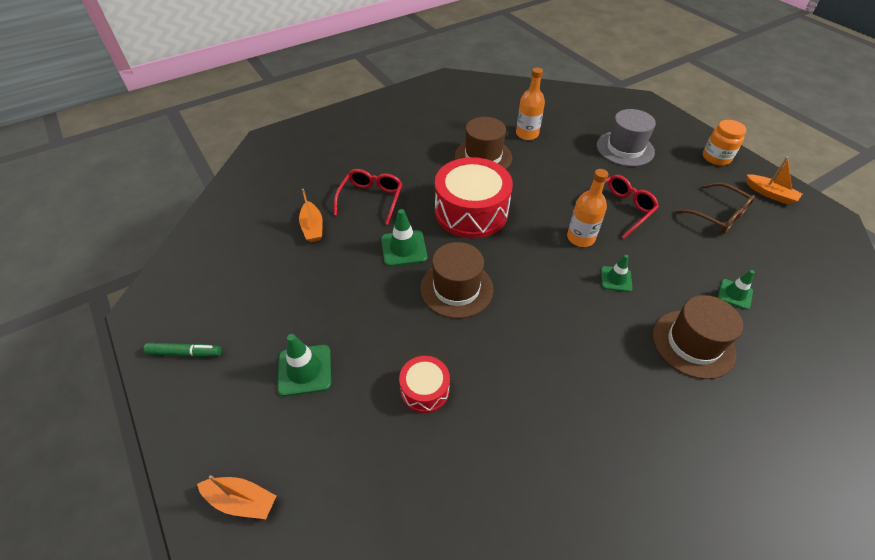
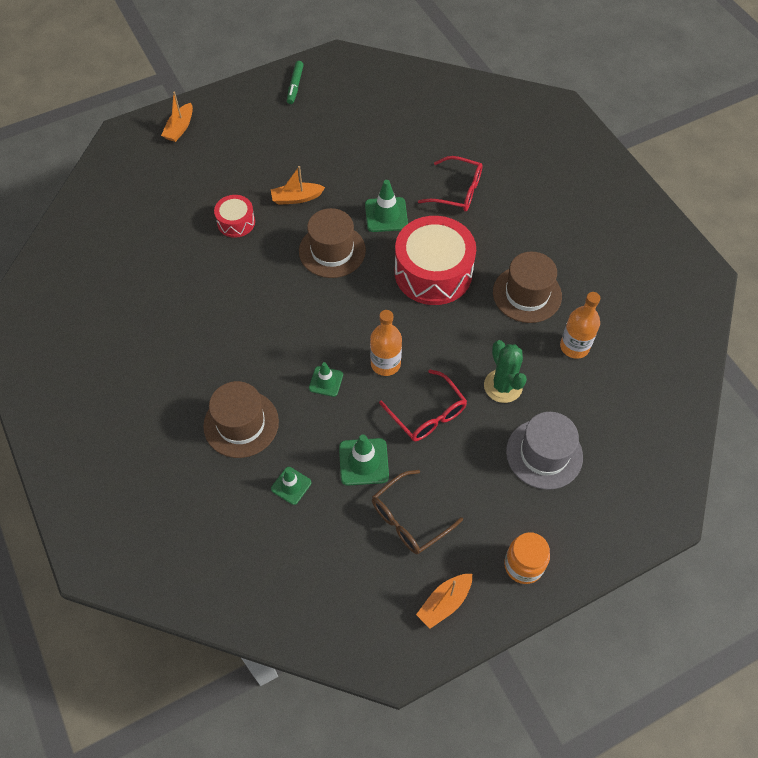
camera: 95 degrees right, 10 degrees up
green traffic cone [277,334,331,396] -> green traffic cone moved to [339,435,389,486]
orange boat [299,189,323,242] -> orange boat moved to [271,166,325,205]
none -> green cactus [484,340,527,403]

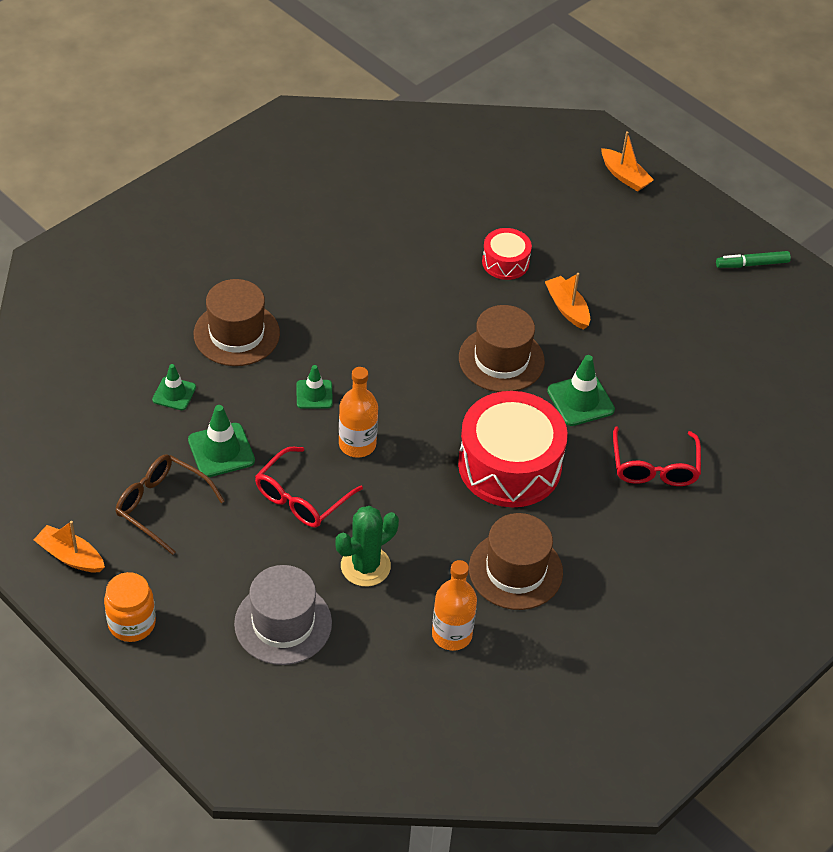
camera: 70 degrees right, 10 degrees down
orange boat [161,92,193,142] -> orange boat turned 135 degrees counterclockwise [601,131,654,192]

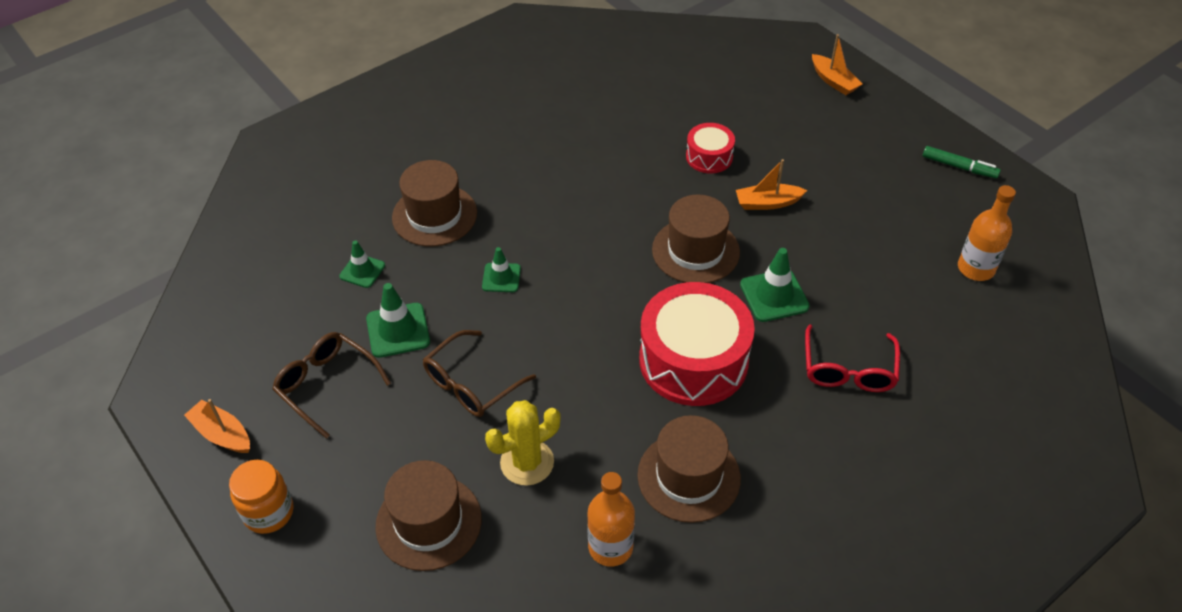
camera: 10 degrees right, 0 degrees up
grey hat [234,565,332,665] -> brown hat [375,460,482,571]
red glasses [255,447,363,527] -> brown glasses [423,330,536,417]
green cactus [336,506,399,587] -> yellow cactus [485,400,561,486]
orange bottle [339,367,378,458] -> orange bottle moved to [958,185,1016,281]
orange boat [545,273,590,330] -> orange boat turned 75 degrees counterclockwise [736,159,807,210]
green marker [716,251,791,268] -> green marker turned 150 degrees counterclockwise [923,146,1001,179]

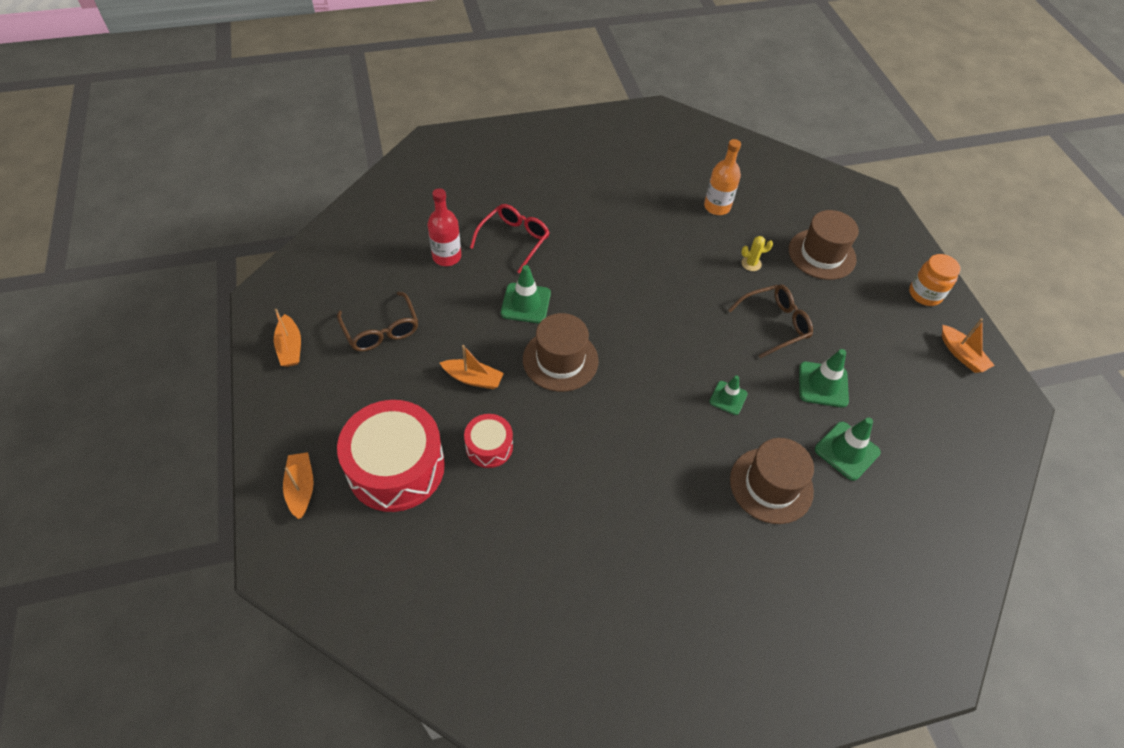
camera: 160 degrees left, 5 degrees up
brown glasses [272,332,391,439] -> brown glasses moved to [337,292,418,351]
green traffic cone [339,240,385,288] -> green traffic cone [815,417,880,481], size x1.54
yellow cactus [485,400,561,486] -> yellow cactus [741,236,773,271], size x0.56
brown hat [637,415,741,523] -> none
red drum [639,282,755,406] -> red drum moved to [337,400,445,512]
green marker [923,146,1001,179] -> orange boat [274,309,301,367]
orange bottle [958,185,1016,281] -> none
none -> red bottle [428,188,461,266]

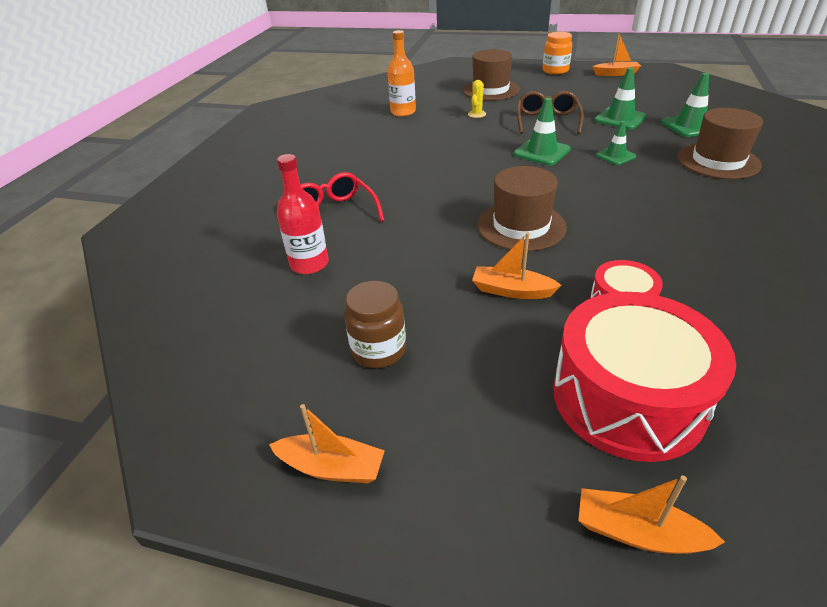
camera: 55 degrees left, 15 degrees down
brown glasses [337,292,418,351] -> brown jar [344,281,406,368]
orange boat [440,345,504,389] -> orange boat turned 120 degrees counterclockwise [472,233,562,299]
green traffic cone [501,265,551,323] -> green traffic cone moved to [513,98,571,165]

